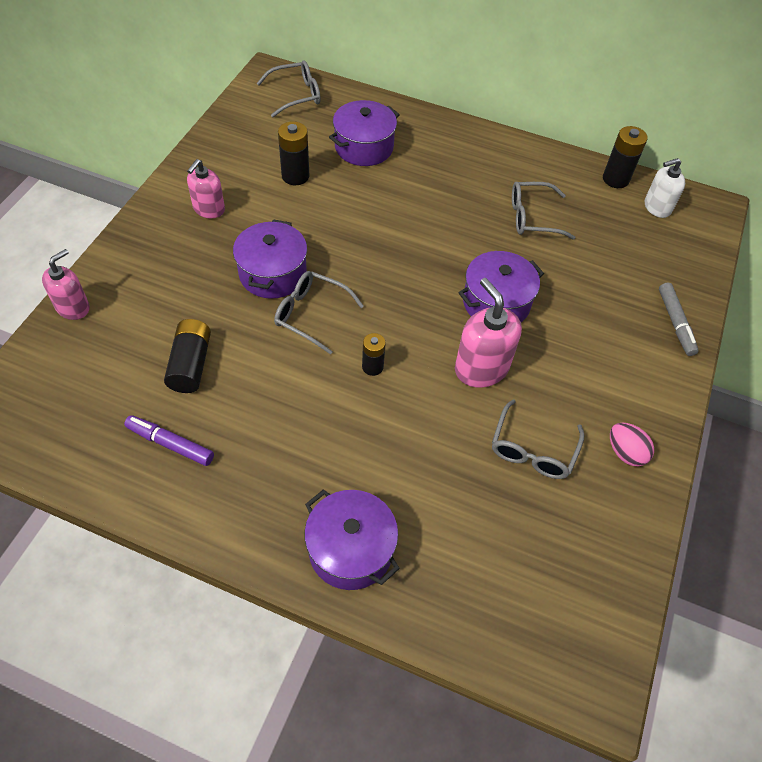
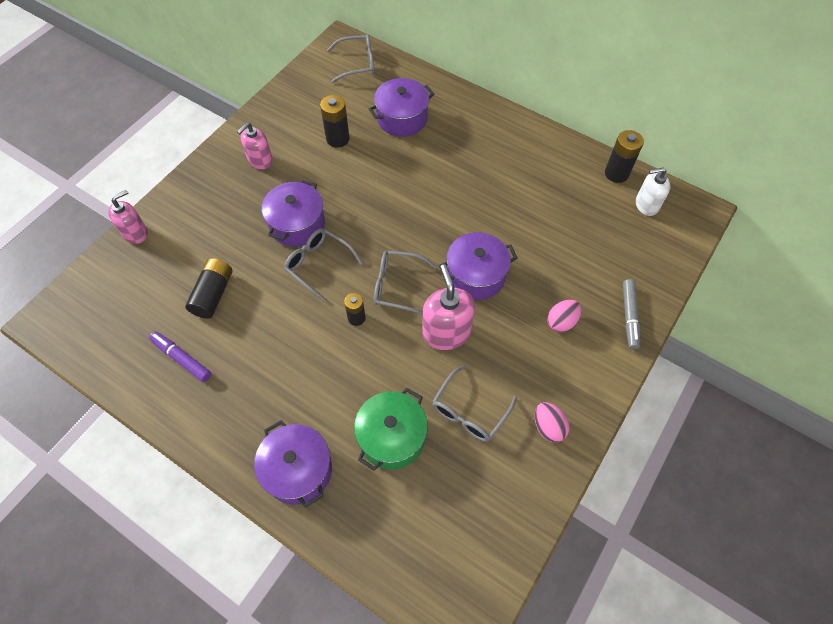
camera: 15 degrees right, 5 degrees up
grey glasses [512,182,576,240] -> grey glasses moved to [374,251,437,315]
none -> green pot [354,388,428,471]
none -> pink egg [547,300,581,333]

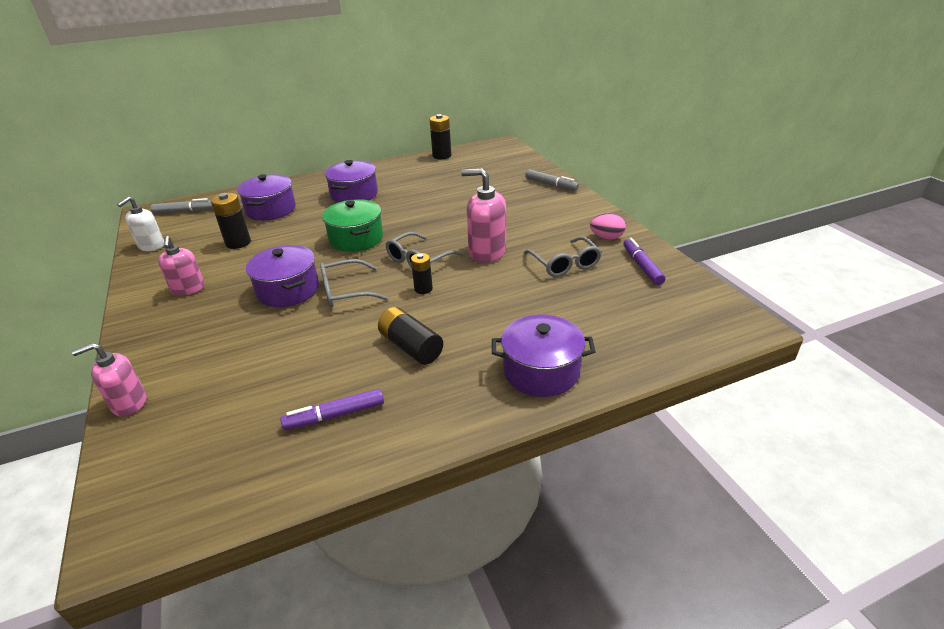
camera: 55 degrees left, 25 degrees down
pink soap dispenser [108,190,148,244] -> pink soap dispenser turned 105 degrees counterclockwise [72,343,147,417]
black battery [185,258,233,319] -> black battery moved to [378,307,443,365]
grey glasses [327,34,375,83] -> grey marker [151,198,213,214]
green pot [354,388,428,471] -> green pot moved to [322,199,383,252]
purple pot [439,232,517,300] -> purple pot moved to [325,160,378,203]
pink egg [547,300,581,333] -> none
white soap dispenser [636,167,670,216] -> white soap dispenser moved to [117,196,164,251]
none -> purple marker [623,238,665,285]

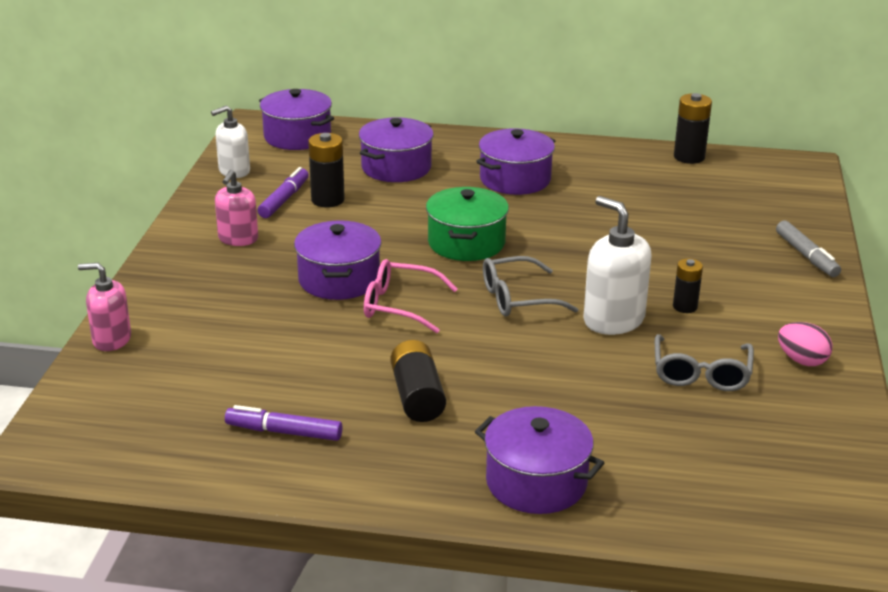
camera: 30 degrees right, 5 degrees down
grey marker [151,198,213,214] -> purple pot [259,89,334,150]
grey glasses [320,259,388,308] -> pink glasses [364,259,458,333]
black battery [411,253,433,294] -> black battery moved to [673,258,703,313]
pink soap dispenser [461,168,506,263] -> white soap dispenser [583,196,652,335]
purple marker [623,238,665,285] -> purple marker moved to [258,167,309,218]

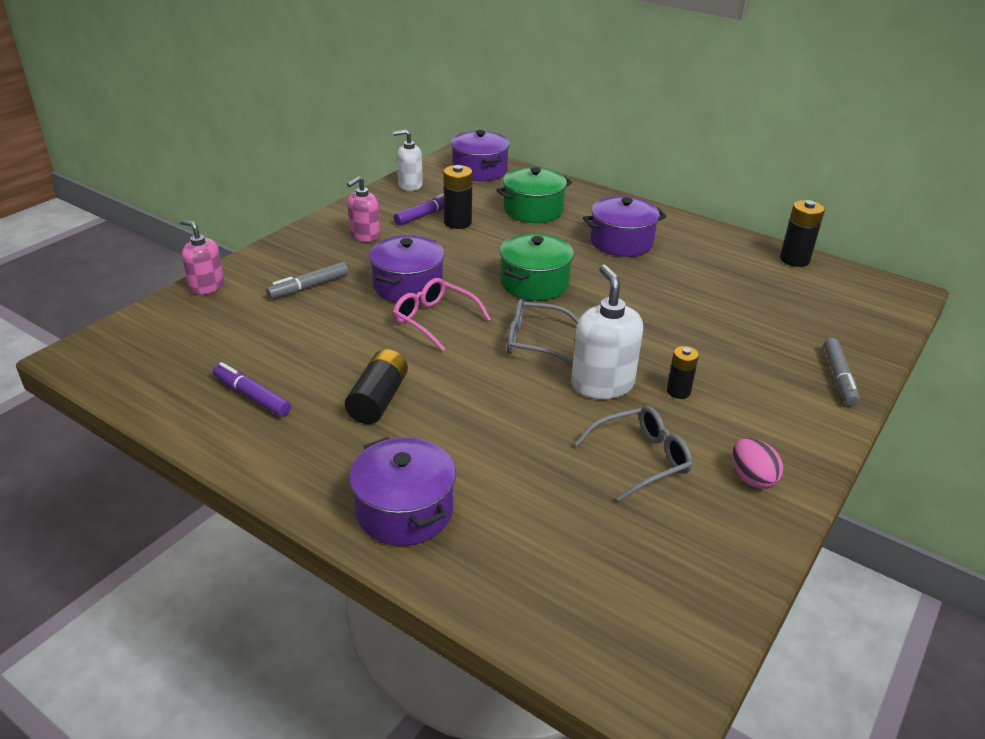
camera: 25 degrees right, 5 degrees up
purple pot [359,117,434,182] -> green pot [496,167,572,223]
grey glasses [655,334,754,391] -> grey glasses turned 150 degrees counterclockwise [574,406,693,502]
none -> grey marker [266,262,349,299]

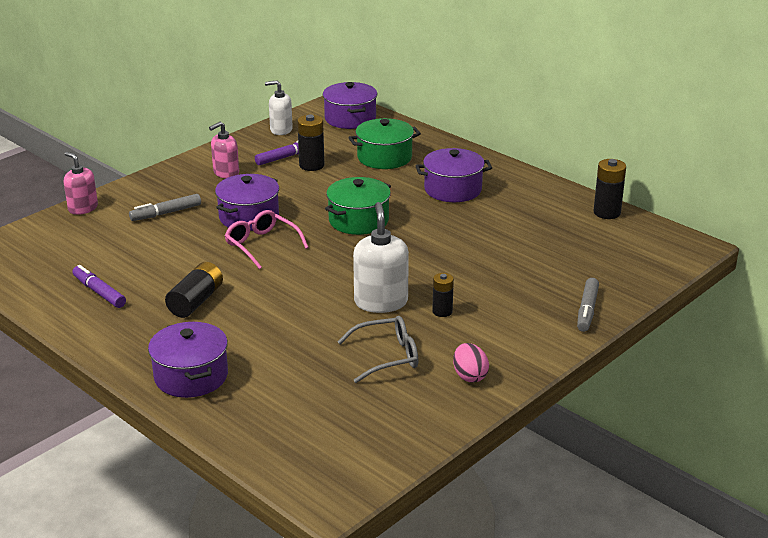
camera: 10 degrees right, 5 degrees down
grey glasses [507,299,579,367] -> none

